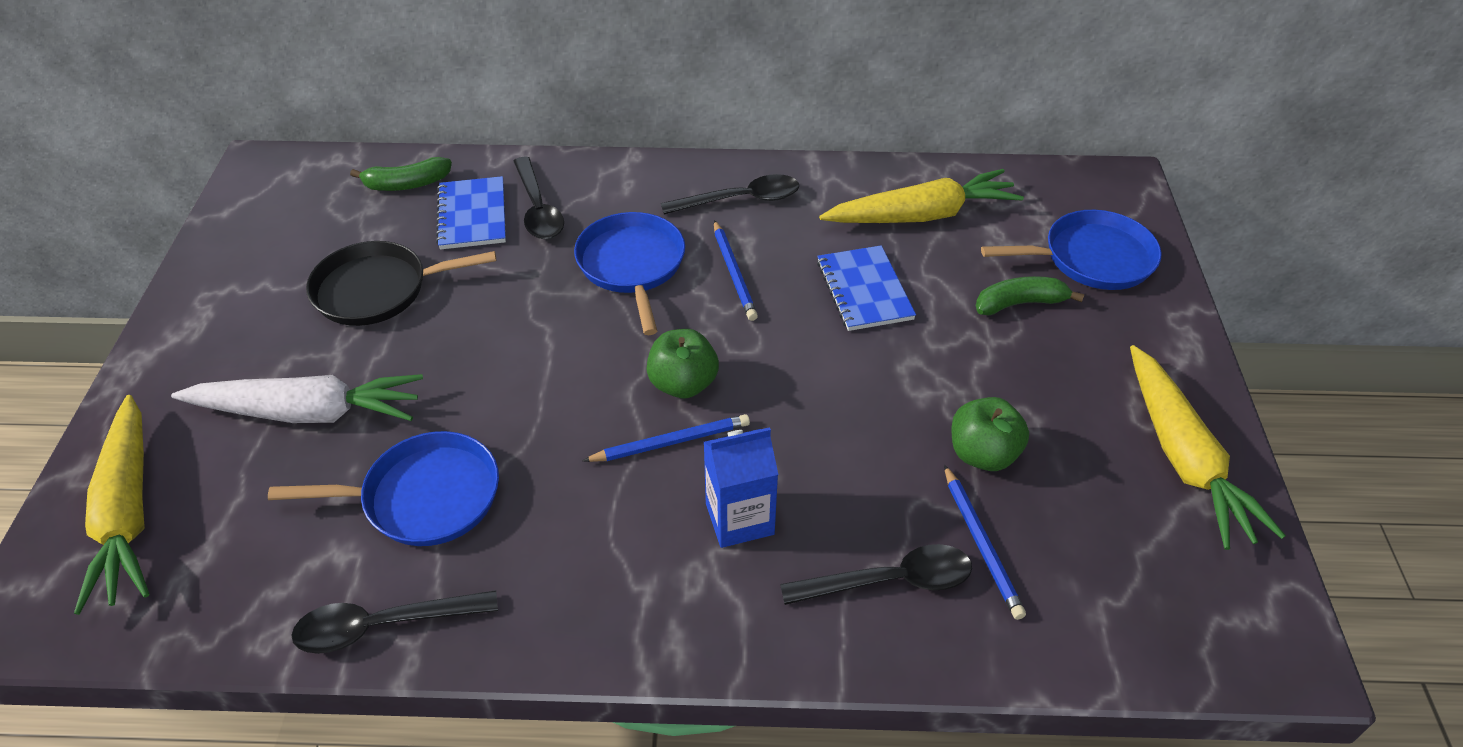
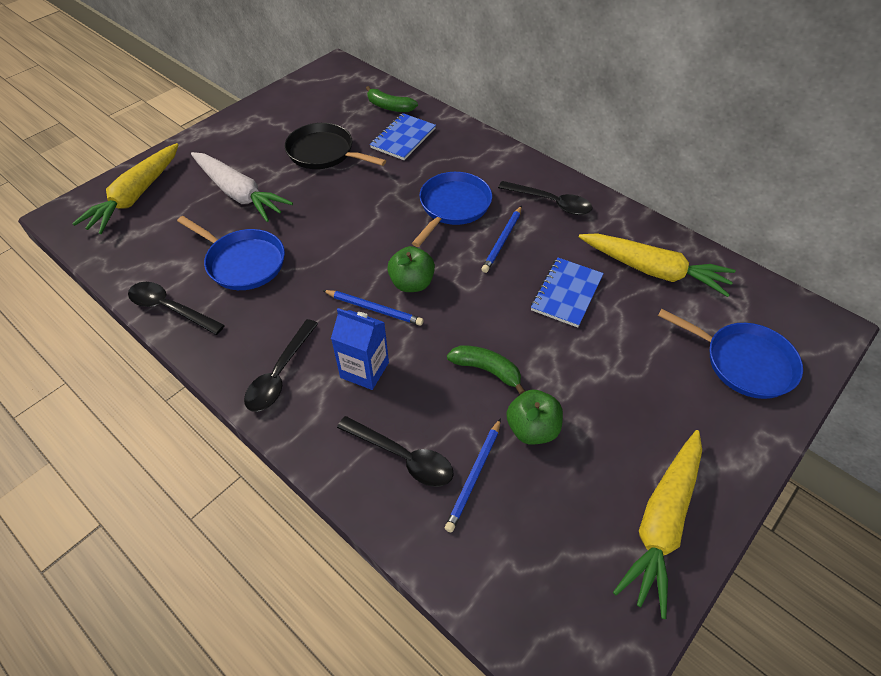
camera: 40 degrees right, 5 degrees up
black spoon [513,157,564,239] -> black spoon moved to [244,319,318,412]
green banana [975,276,1085,316] -> green banana moved to [447,345,525,394]

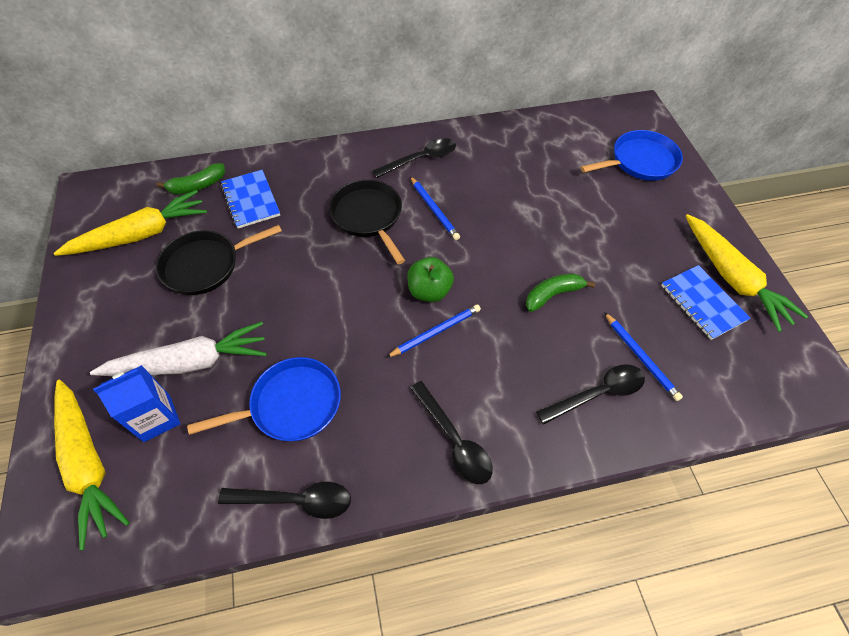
camera: 55 degrees left, 5 degrees up
black spoon [128,282,225,335] -> black spoon turned 150 degrees counterclockwise [218,482,351,519]
blue carton [331,308,389,390] -> blue carton moved to [93,365,181,442]
blue pan [412,172,492,247] -> black pan [329,180,405,264]
green apple [507,390,563,444] -> none
blue notebook [531,258,604,328] -> blue notebook moved to [661,265,751,340]
yellow carrot [579,233,736,297] -> yellow carrot moved to [54,190,207,256]

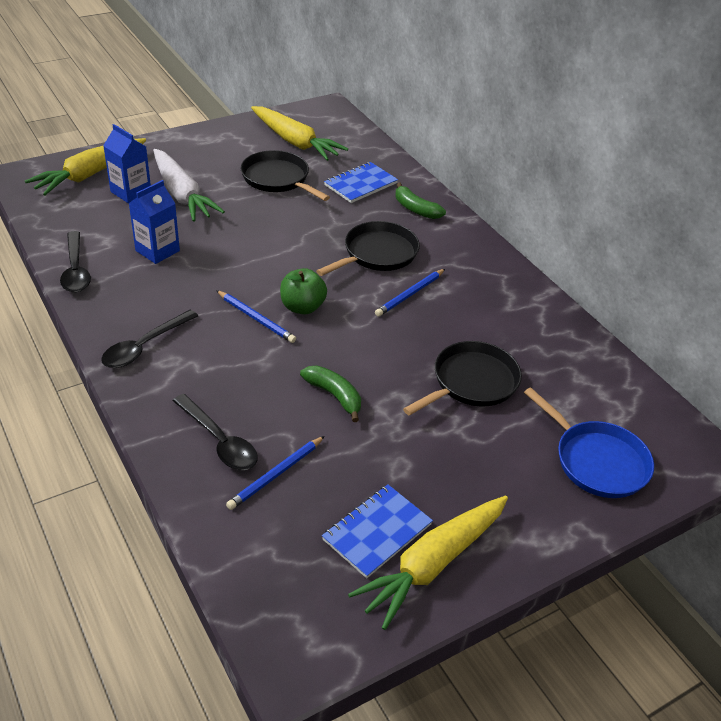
camera: 70 degrees right, 15 degrees down
green banana [157,163,225,194] -> green banana moved to [396,183,446,219]
blue pan [187,357,341,441] -> blue carton [129,180,180,264]
black spoon [372,138,456,178] -> none
none -> black pan [403,341,522,416]

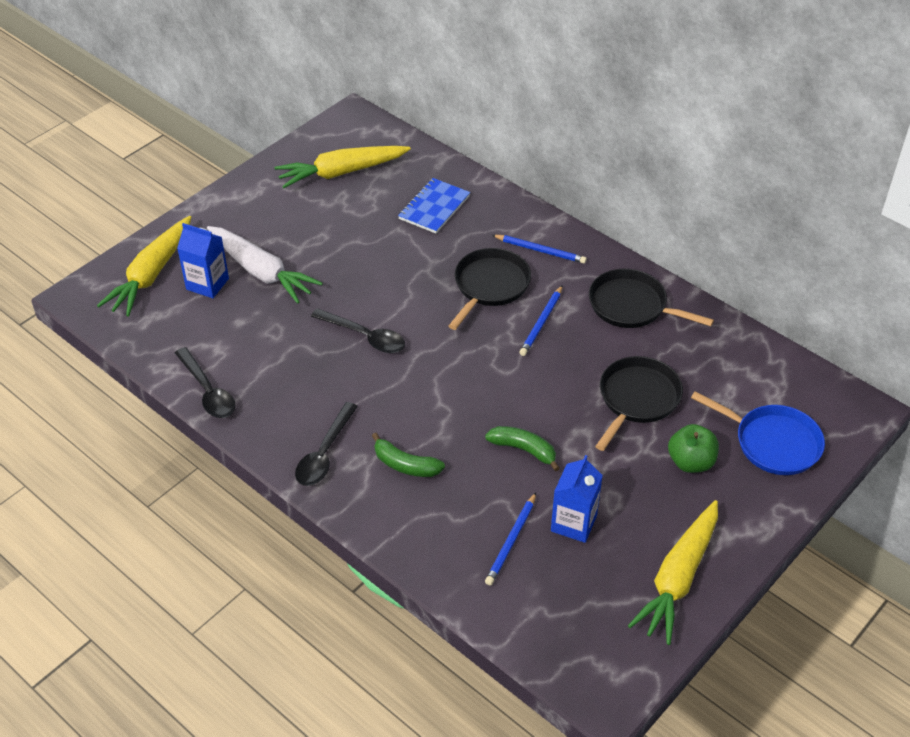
camera: 15 degrees left, 5 degrees up
blue carton [129,180,180,264] -> blue carton moved to [551,455,603,543]
black spoon [173,394,258,470] -> black spoon moved to [311,308,405,353]
blue pencil [216,290,296,343] -> blue pencil moved to [492,235,587,264]
black pan [240,150,330,201] -> black pan moved to [589,269,714,328]
yellow carrot [251,106,348,161] -> yellow carrot turned 135 degrees clockwise [274,146,411,188]
green apple [280,268,327,315] -> green apple moved to [668,424,719,473]
blue notebook [322,484,433,578] -> none
green banana [396,183,446,219] -> green banana moved to [372,433,445,477]

